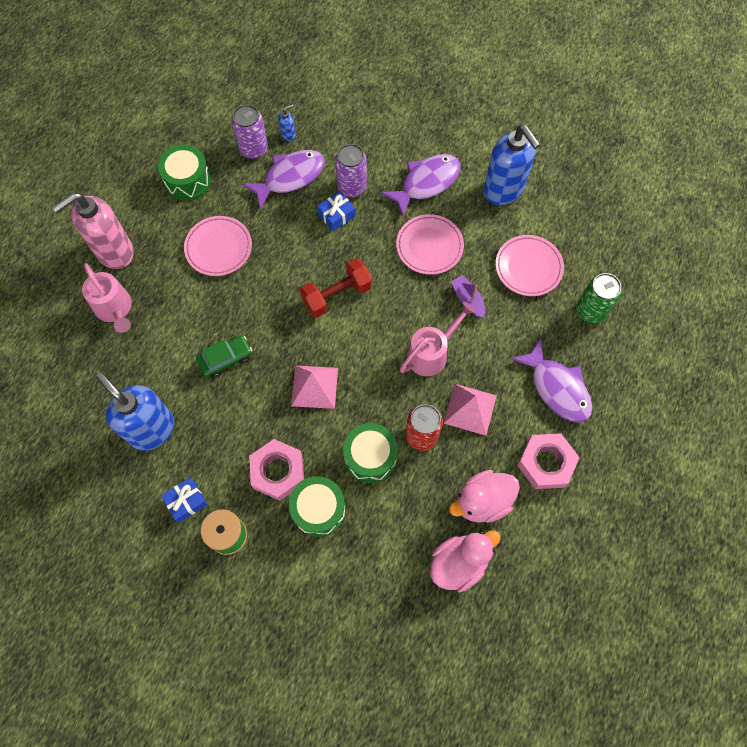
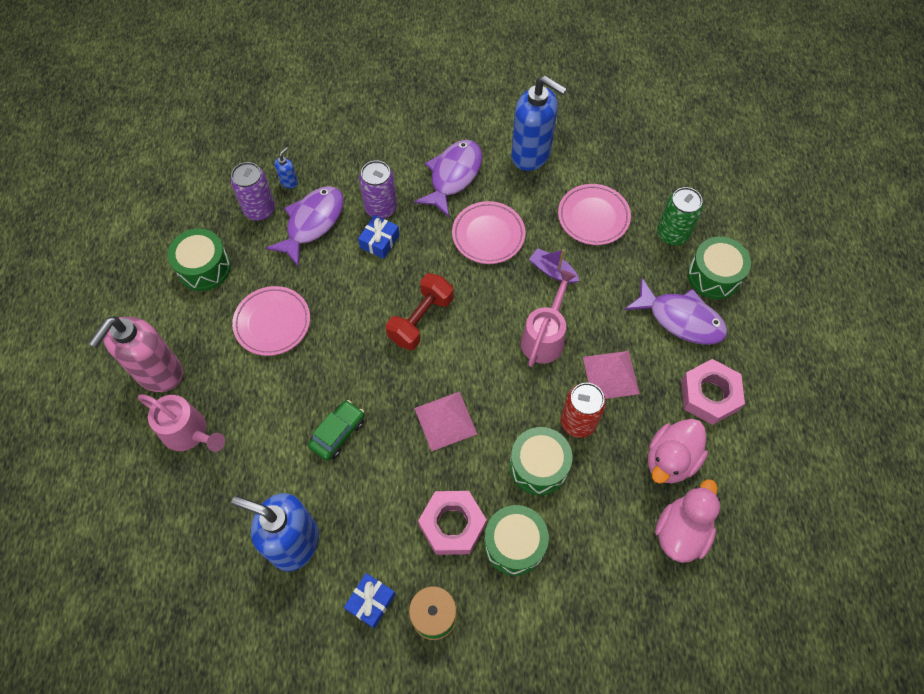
camera: 25 degrees left, 5 degrees down
none -> green drum [688,237,751,299]

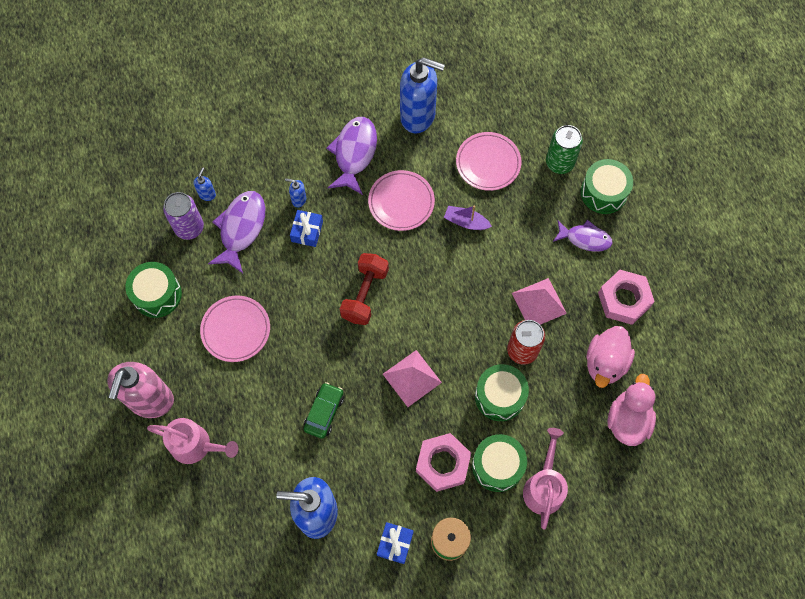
camera: 15 degrees left, 5 degrees up
purple can [359,160,397,219] -> blue soap dispenser [285,178,306,207]
pink watering can [521,270,576,367] -> pink watering can moved to [523,428,568,530]
purple fish [624,278,727,345] -> purple fish [553,220,613,252], size x0.66

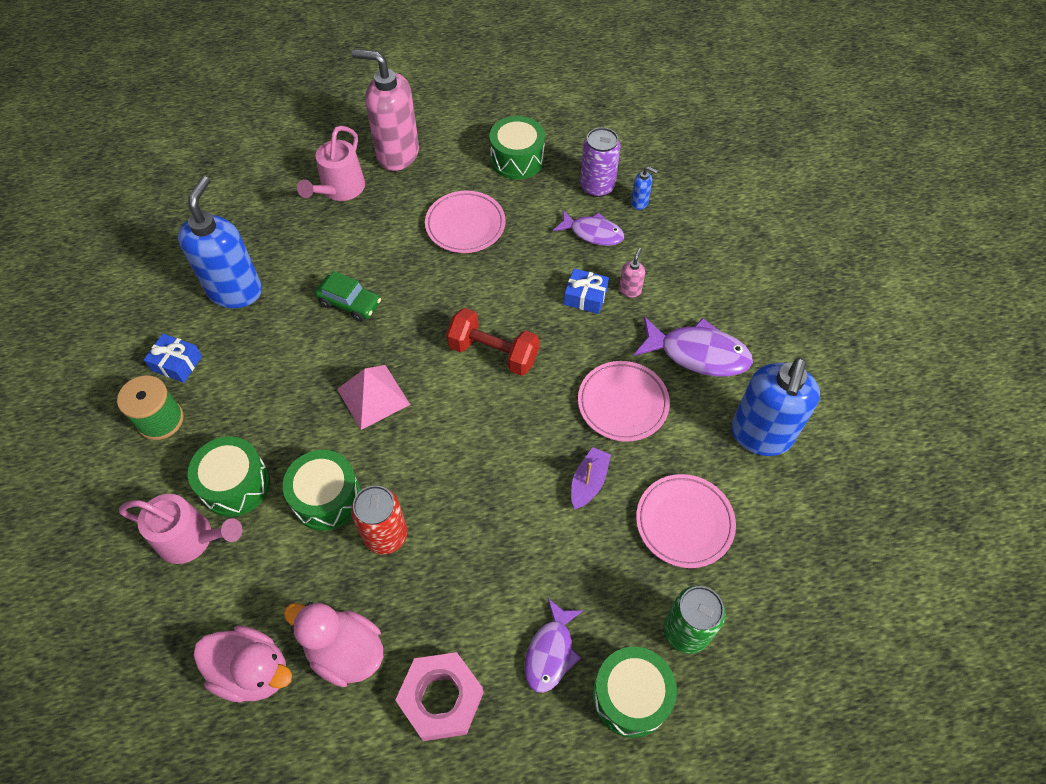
camera: 95 degrees right, 10 degrees down
purple fish [208,191,266,273] -> purple fish [553,210,624,246], size x0.66
blue soap dispenser [285,178,306,207] -> pink soap dispenser [619,248,645,298]
pink nut [416,433,471,492] -> none
pink pyramid [512,278,567,325] -> none

